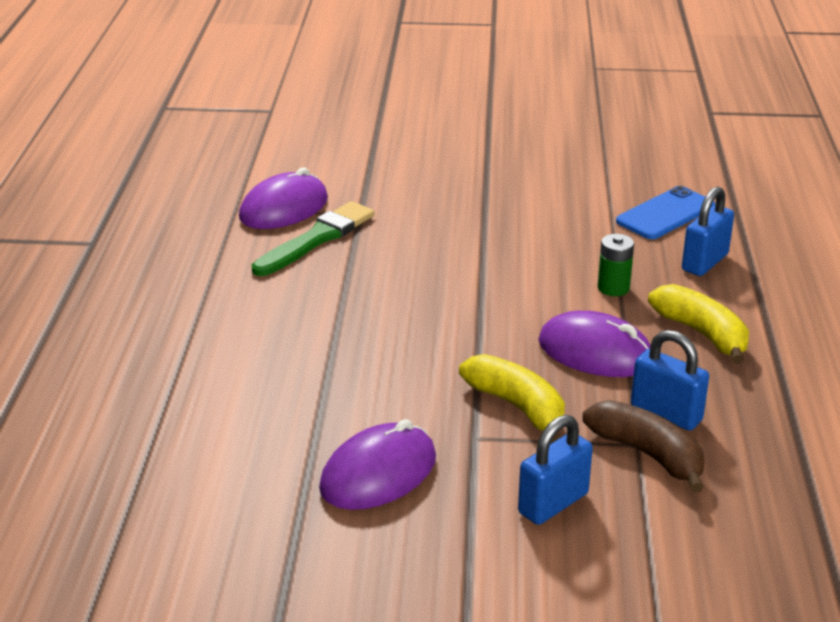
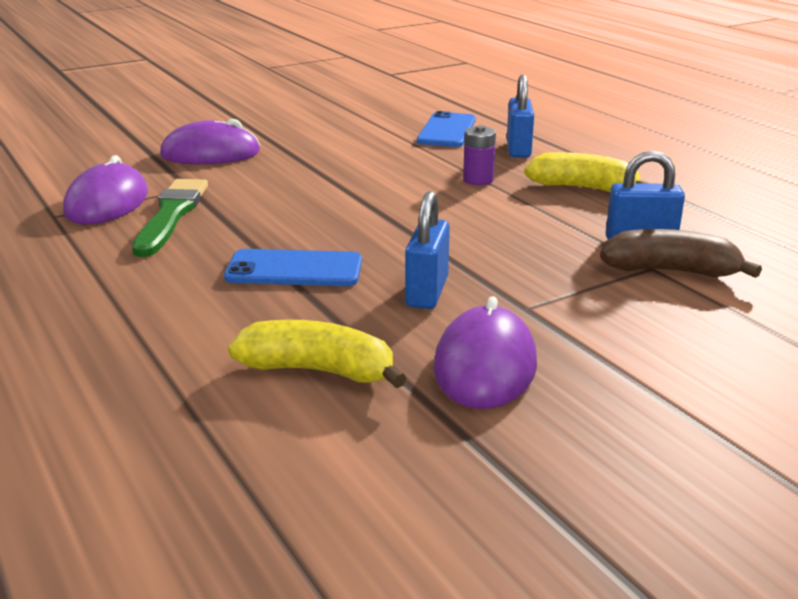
camera: 35 degrees left, 5 degrees down
yellow banana [459,354,565,442] -> yellow banana moved to [228,320,407,388]
blue padlock [518,415,593,525] -> blue padlock moved to [405,191,450,309]
purple mouse [538,311,651,377] -> purple mouse moved to [160,119,260,164]
green battery [598,234,634,296] -> purple battery [463,125,496,185]
none -> blue phone [224,249,362,286]

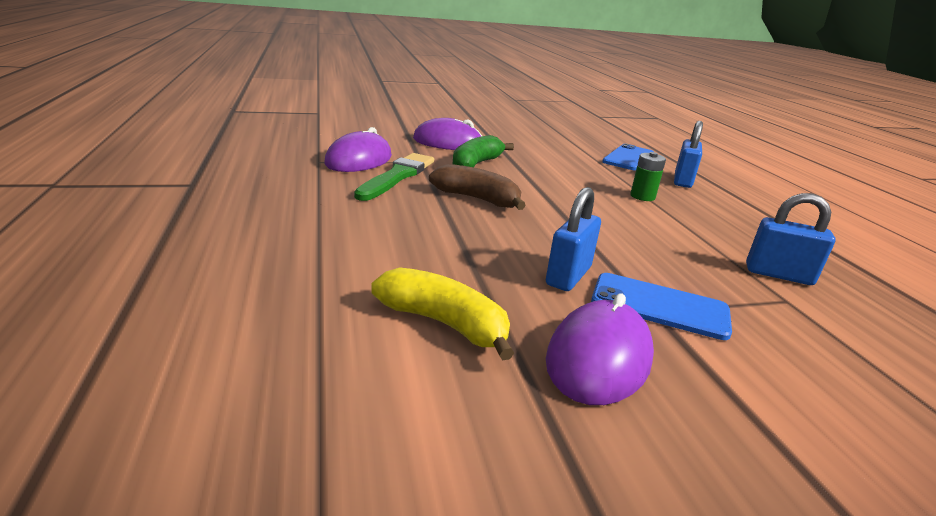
camera: 15 degrees right, 0 degrees up
blue phone [224,249,362,286] -> blue phone moved to [591,273,732,340]
purple battery [463,125,496,185] -> green battery [630,152,666,201]
yellow banana [524,152,650,192] -> none
brown banana [600,229,762,278] -> brown banana moved to [429,164,526,210]
none -> green banana [453,135,514,167]

